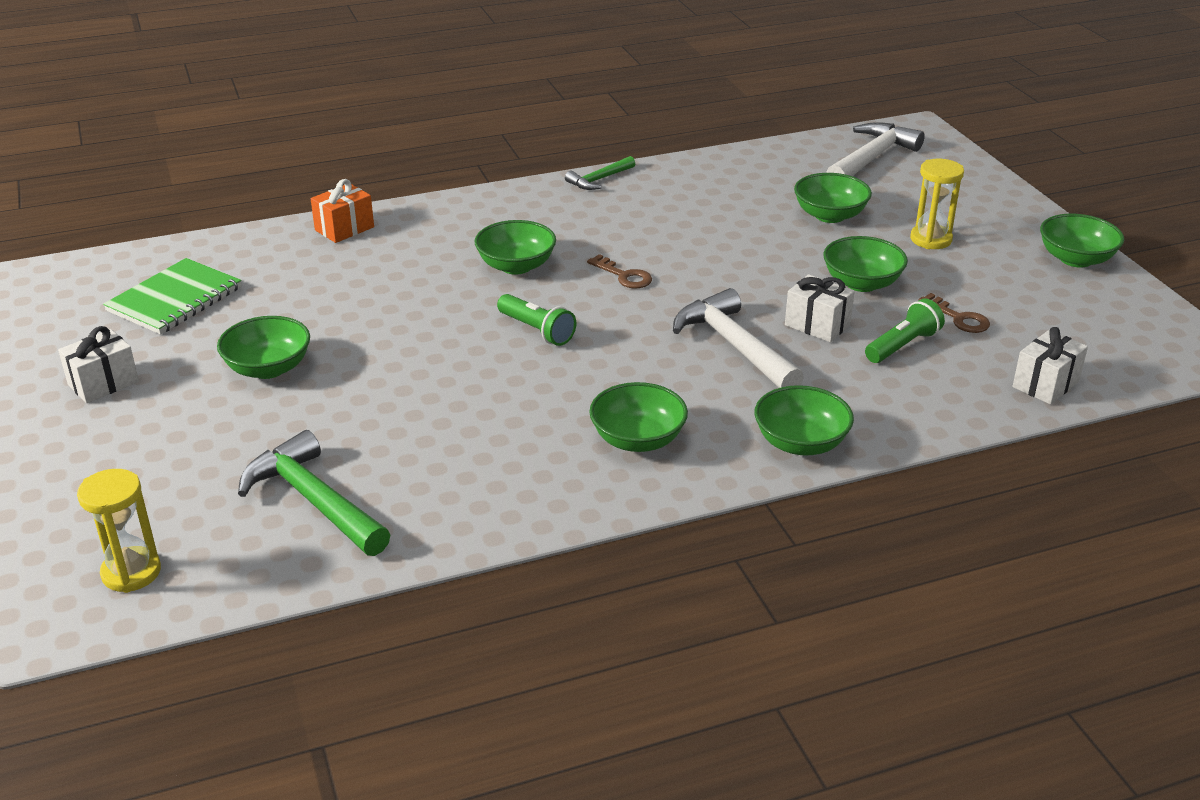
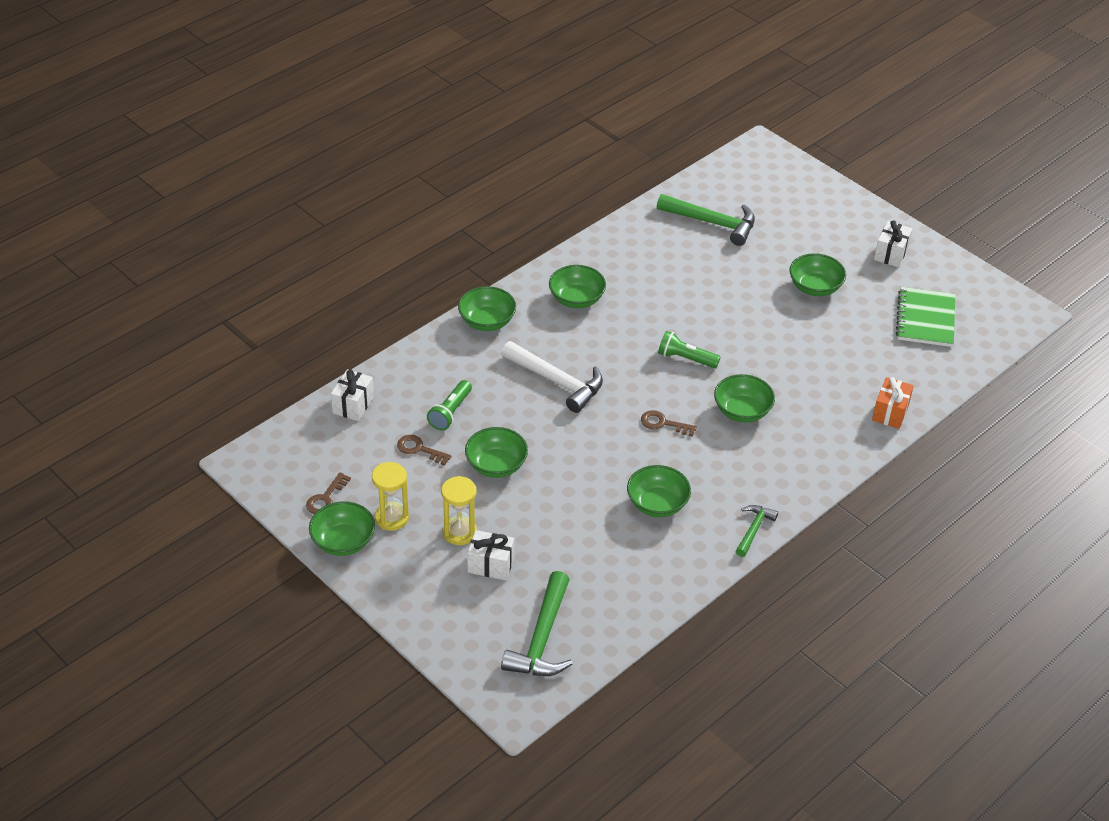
camera: 155 degrees right, 10 degrees up
yellow hourglass [77,469,161,593] -> yellow hourglass moved to [372,462,409,531]
white gift [785,274,855,342] -> white gift moved to [467,530,514,580]
green bowl [794,173,872,223] -> green bowl moved to [627,465,691,517]
white hammer [826,122,925,176] -> green hammer [501,571,573,676]
none -> brown key [306,472,351,514]

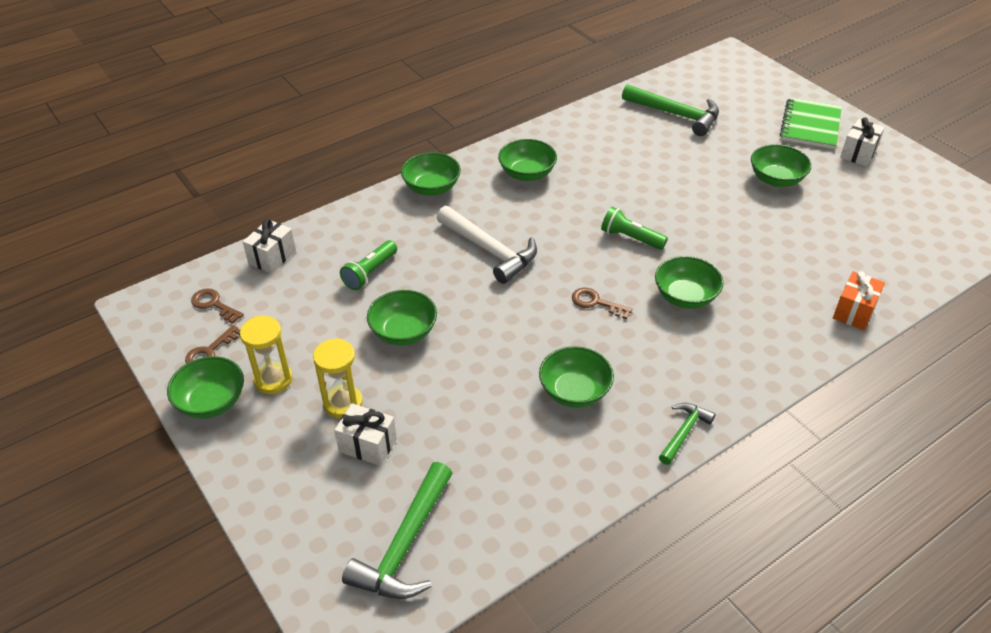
camera: 10 degrees right, 0 degrees up
brown key [397,435,452,466] -> brown key moved to [191,288,244,324]
green notebook [896,287,955,347] -> green notebook moved to [780,98,842,149]

